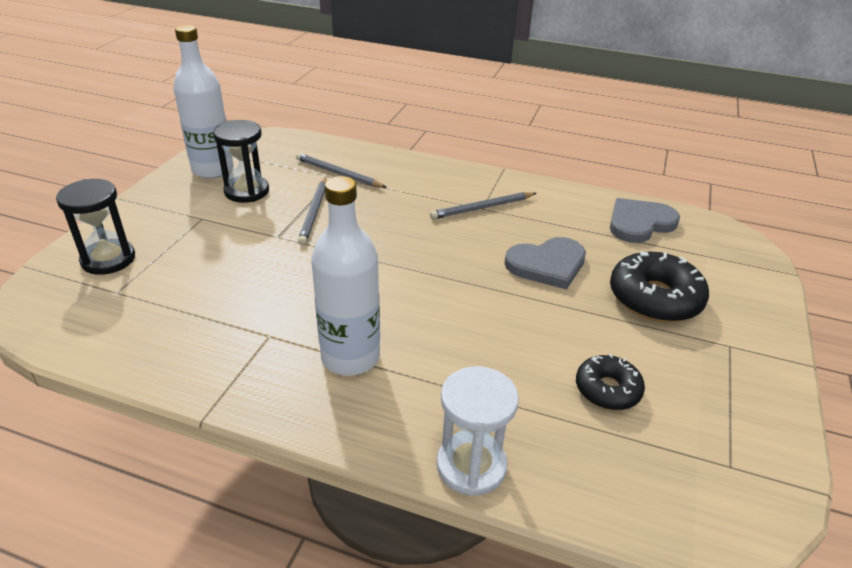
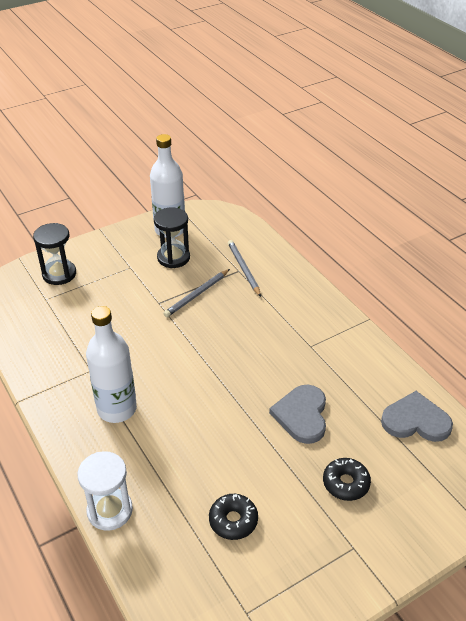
camera: 40 degrees right, 5 degrees up
grey pencil [430,192,536,219] -> none
grey heart [504,237,586,289] -> grey heart turned 75 degrees clockwise [269,385,326,444]
black donut [610,251,709,322] -> black donut [323,458,371,501], size x0.61

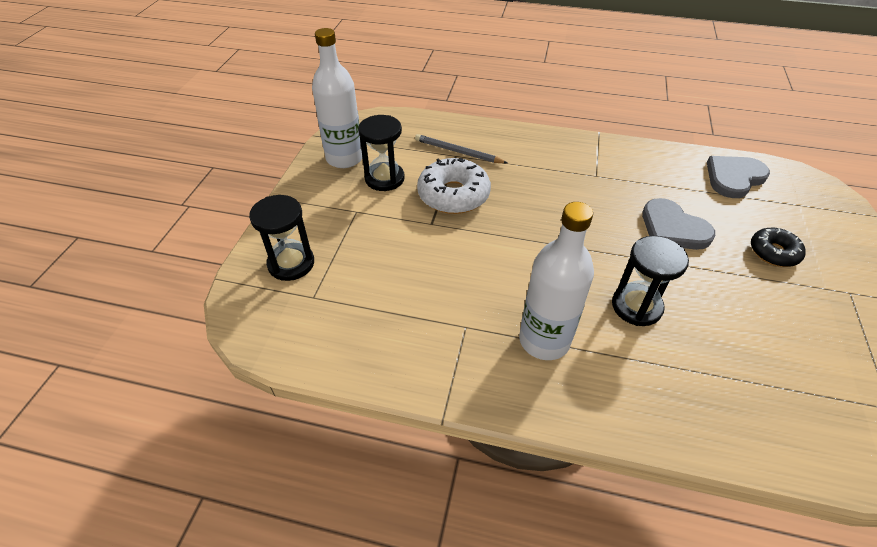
camera: 45 degrees left, 5 degrees up
white hourglass [77,451,133,531] -> none
grey pencil [163,269,230,317] -> white donut [417,158,491,214]
black donut [209,494,258,540] -> none
none -> black hourglass [612,236,689,326]

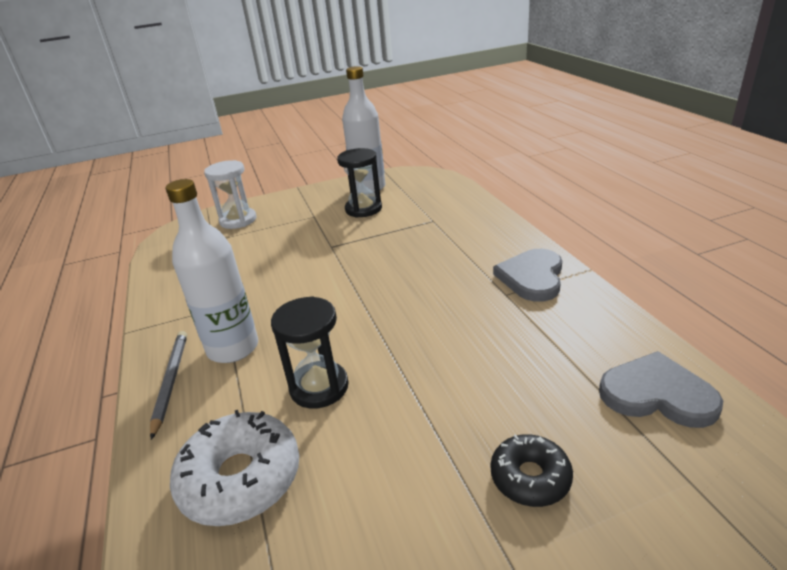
camera: 60 degrees right, 15 degrees down
black hourglass [249,195,314,281] -> white hourglass [204,160,256,229]
grey pencil [415,134,507,163] -> grey pencil moved to [150,331,187,440]
white donut [417,158,491,214] -> white donut moved to [170,410,299,526]
grey heart [642,198,715,250] -> grey heart moved to [493,249,562,302]

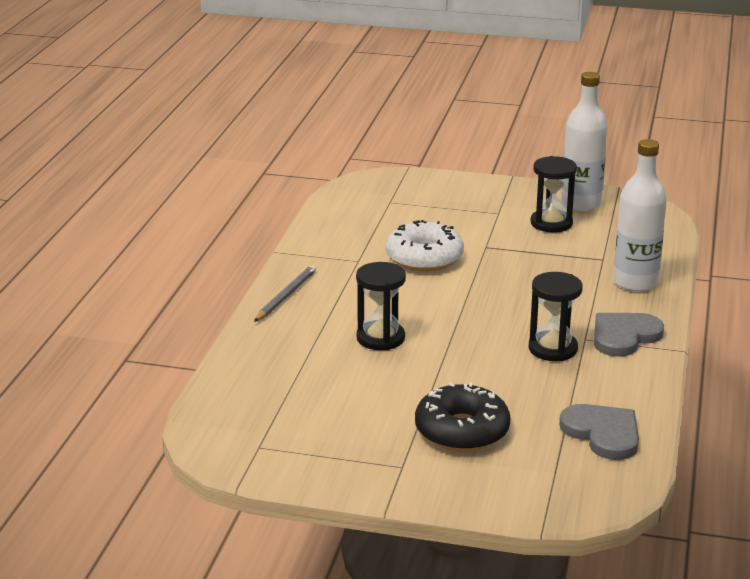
camera: 30 degrees right, 5 degrees down
white bottle [166,179,258,363] -> white bottle moved to [613,139,667,292]
white donut [170,410,299,526] -> white donut moved to [386,220,464,272]
white hourglass [204,160,256,229] -> none
black donut [491,434,573,507] -> black donut [415,382,511,452], size x1.65
none -> black hourglass [529,272,583,361]

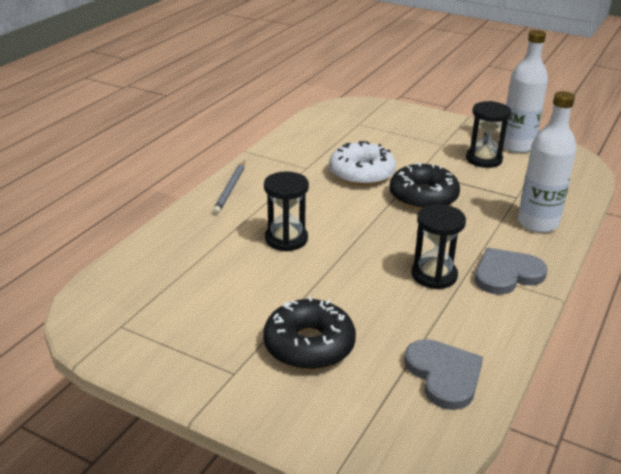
camera: 15 degrees right, 5 degrees up
grey pencil [254,265,316,322] -> grey pencil turned 150 degrees clockwise [213,161,245,214]
none -> black donut [389,163,460,210]

